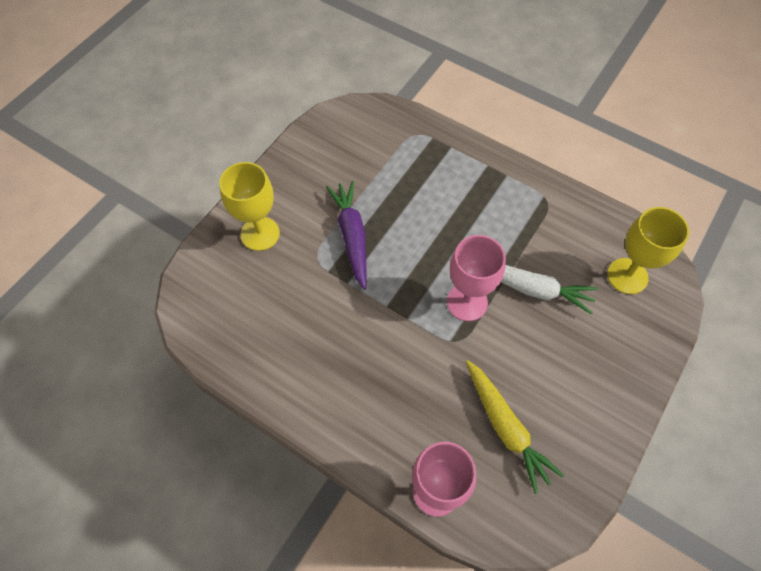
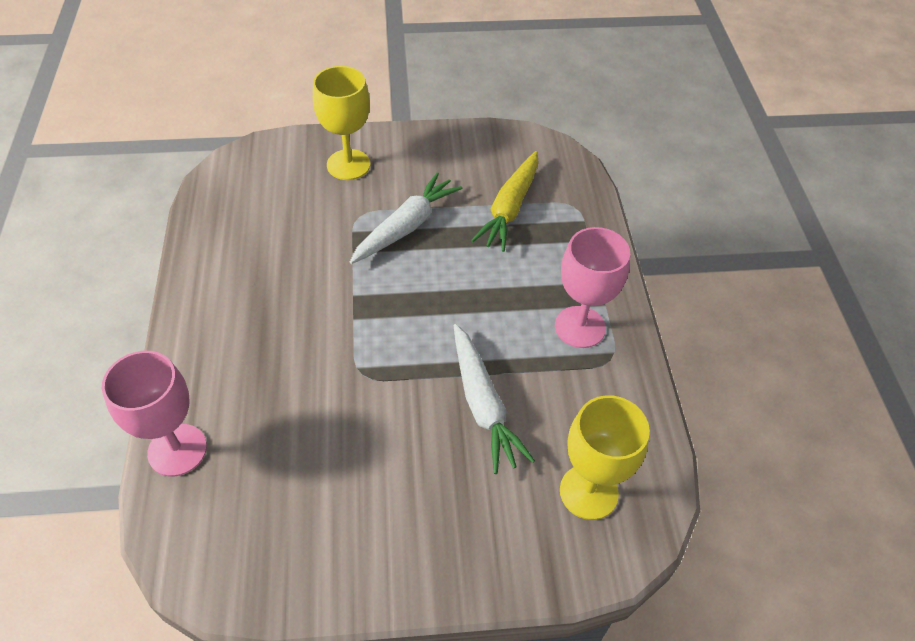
camera: 50 degrees right, 10 degrees down
purple carrot [326,181,367,290] -> white carrot [350,172,463,264]
pink goblet [447,235,506,321] -> pink goblet moved to [555,227,630,348]
yellow carrot [466,360,564,494] -> yellow carrot moved to [471,151,539,252]

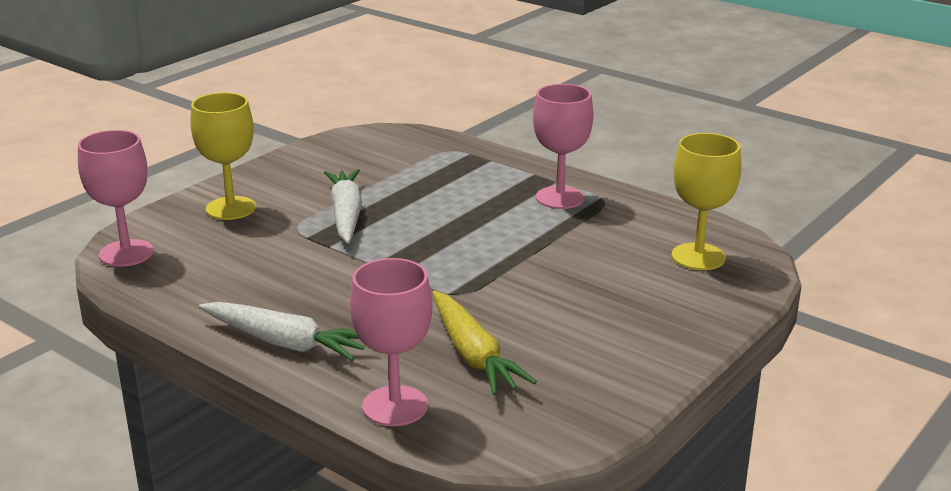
camera: 45 degrees left, 25 degrees down
white carrot [454,324,535,474] -> white carrot moved to [199,302,364,361]
yellow carrot [471,151,539,252] -> yellow carrot moved to [432,291,537,395]
none -> pink goblet [78,130,154,267]

